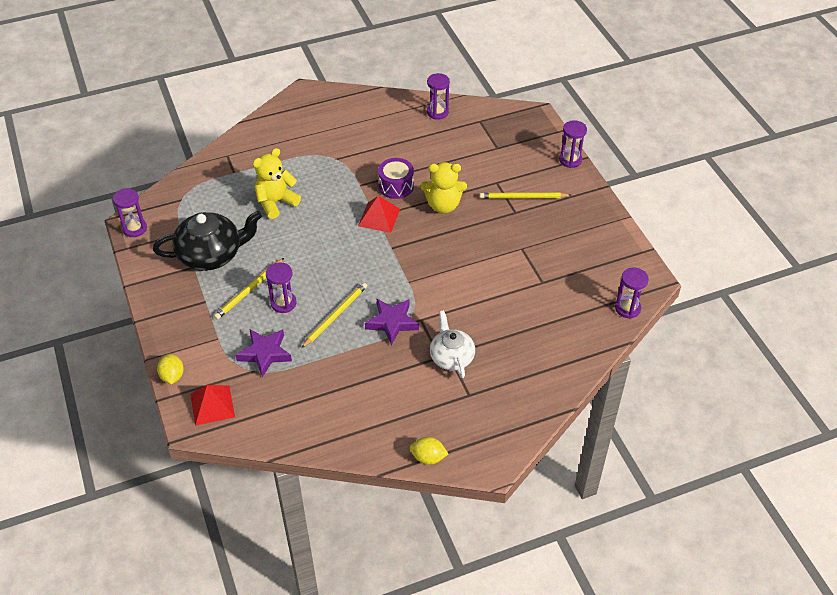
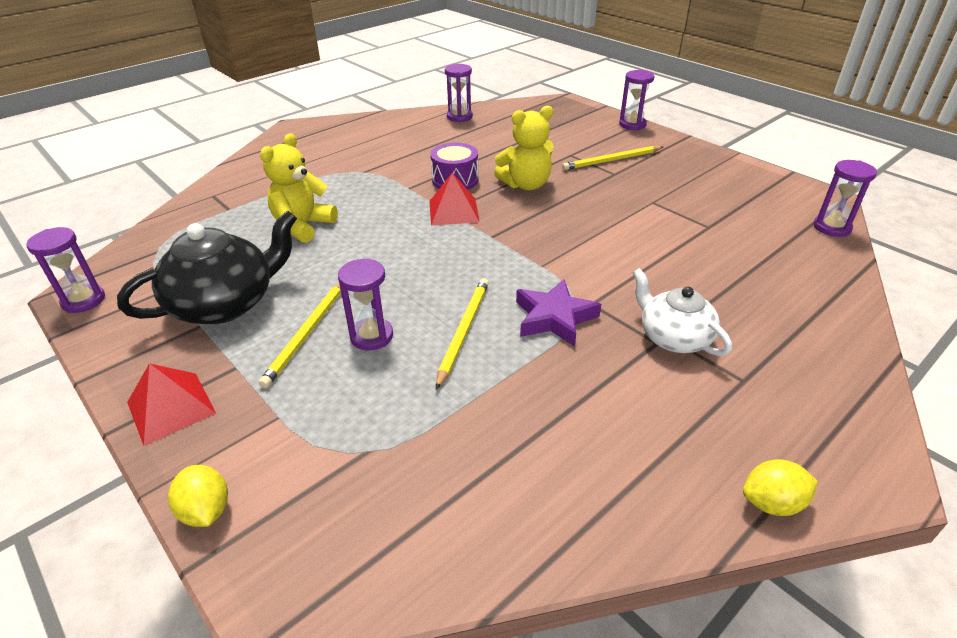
camera: 20 degrees left, 10 degrees down
red pyramid [190,385,235,426] -> red pyramid moved to [127,363,216,446]
purple star [236,329,292,377] -> none

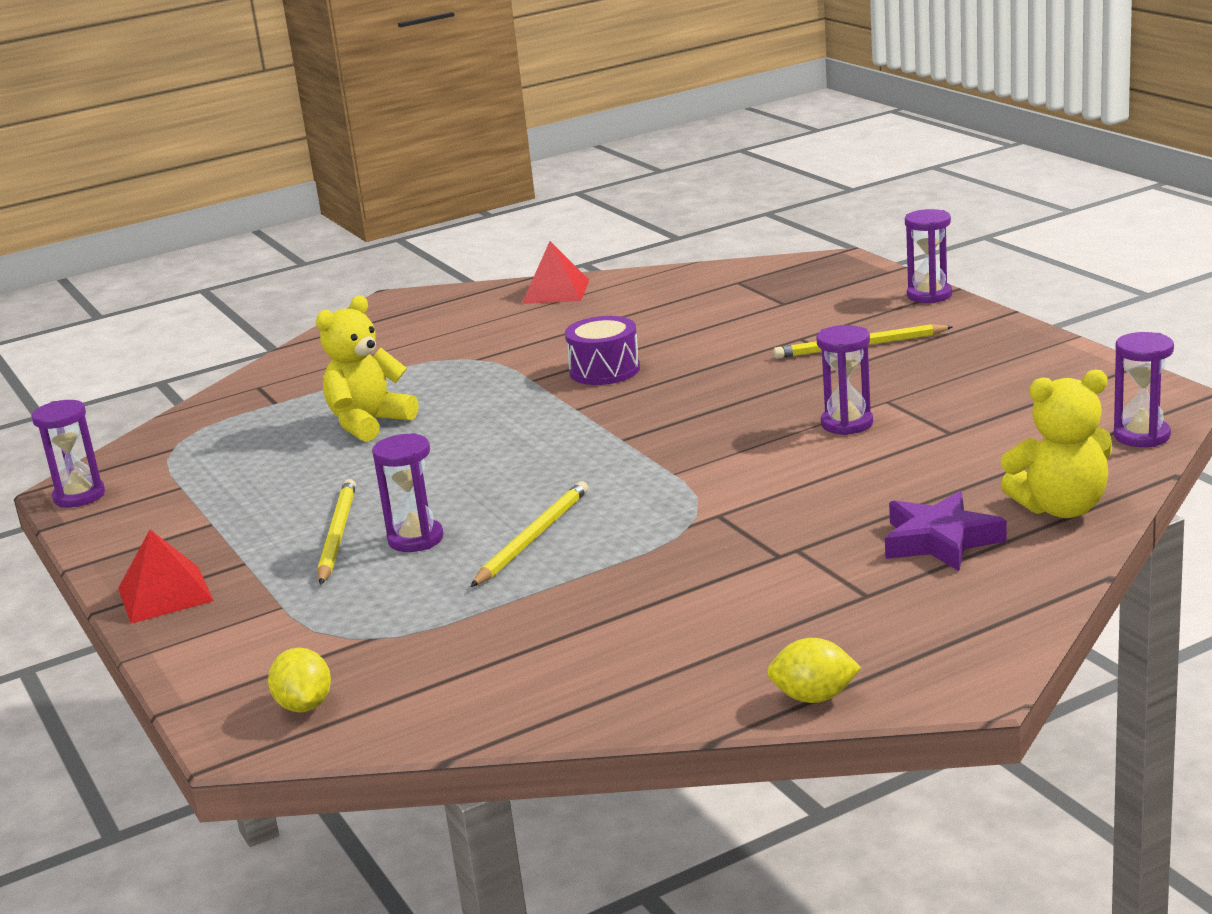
camera: 15 degrees right, 15 degrees down
black teapot [117,210,297,324] -> none
yellow lemon [168,465,228,527] -> yellow lemon moved to [268,647,331,713]
yellow pencil [259,283,341,388] -> yellow pencil turned 150 degrees clockwise [318,479,356,585]
red pyramid [429,173,480,225] -> red pyramid moved to [522,241,589,304]
purple hourglass [445,64,473,122] -> purple hourglass moved to [816,325,873,435]
yellow teddy bear [494,106,554,190] -> yellow teddy bear moved to [1001,370,1112,518]
purple star [516,279,601,347] -> purple star moved to [885,491,1007,571]
white teapot [633,268,732,356] -> none

